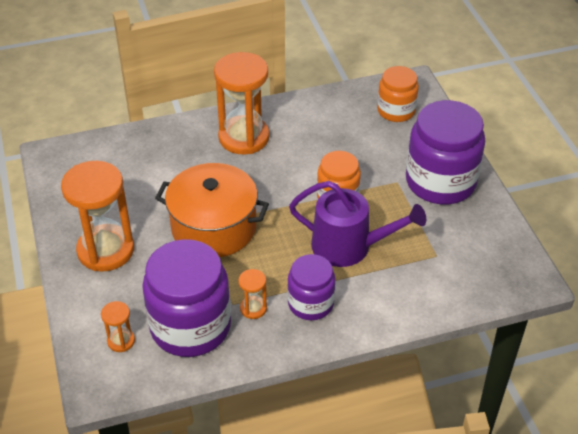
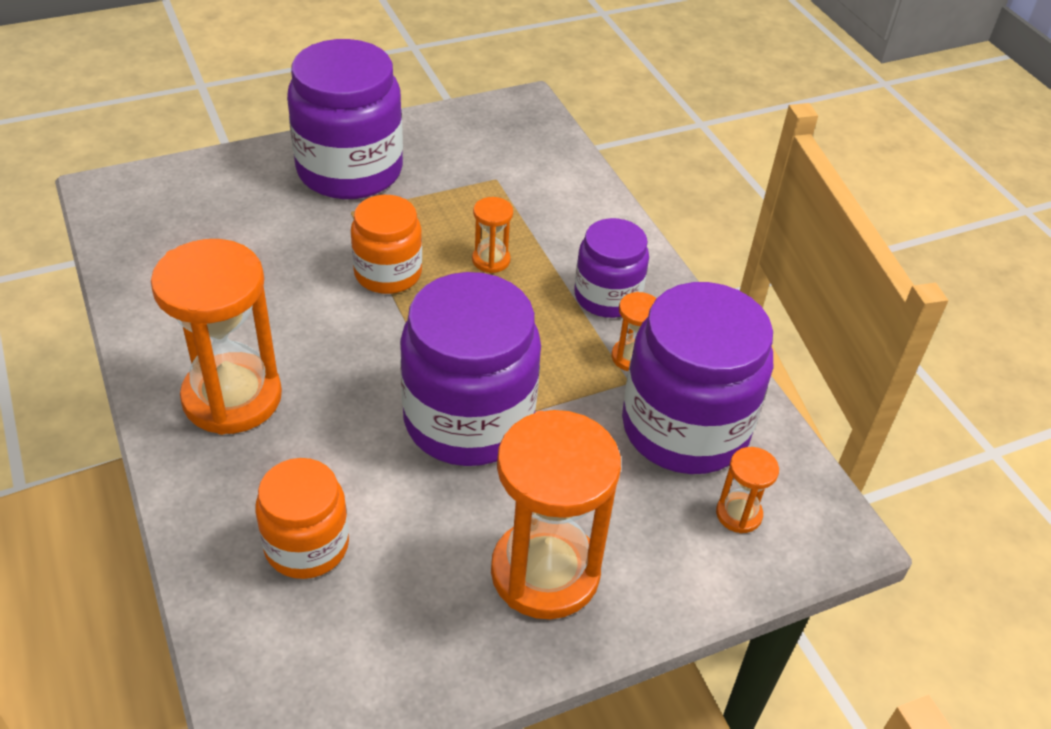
camera: 100 degrees left, 0 degrees up
orange pot [155,163,269,257] -> purple jar [400,272,541,466]
purple watering can [289,181,426,267] -> orange hourglass [472,197,513,273]
orange jar [377,66,419,122] -> orange jar moved to [255,458,349,579]

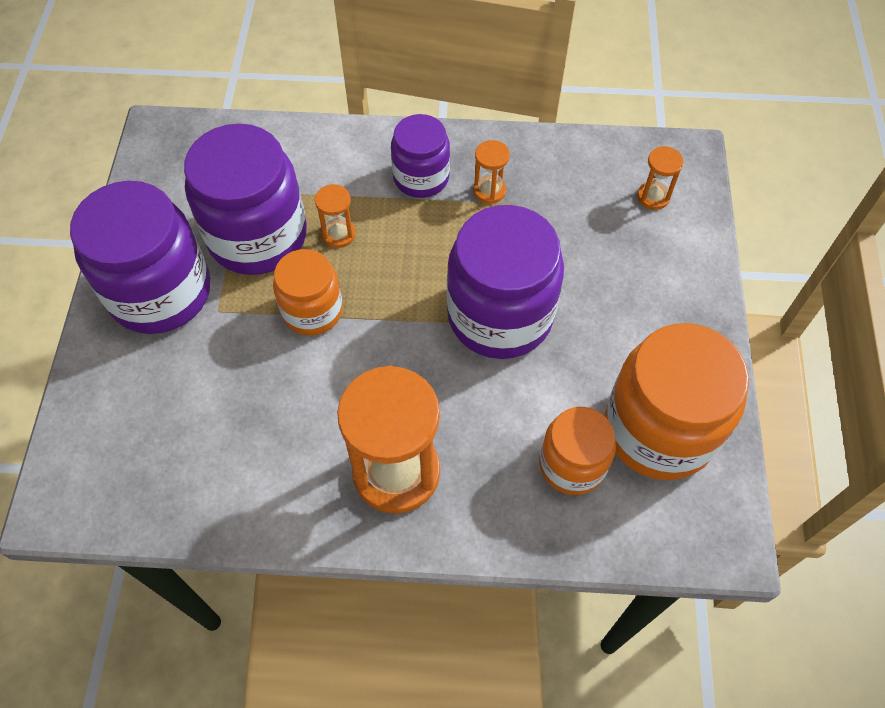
camera: 60 degrees left, 15 degrees up
orange hourglass [491,410,621,619] -> none
purple jar [622,282,773,474] -> purple jar moved to [184,123,307,275]
none -> orange jar [605,323,749,480]

